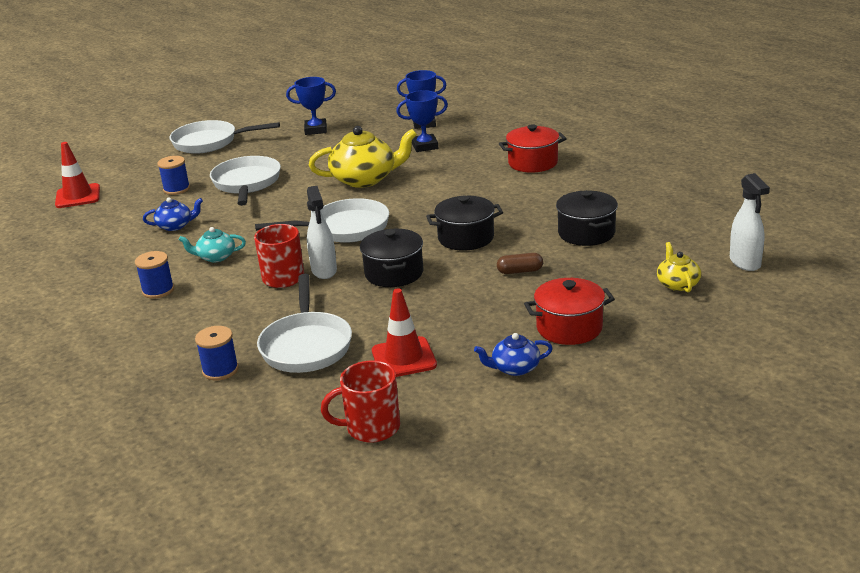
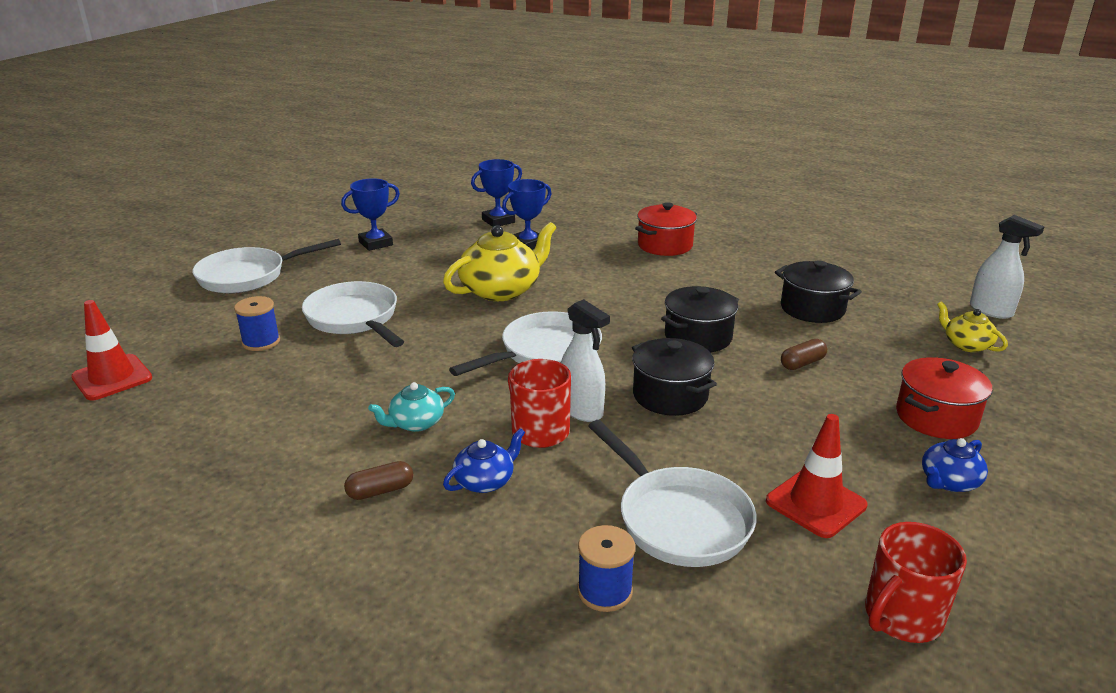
camera: 30 degrees left, 0 degrees up
blue spool [135,251,174,299] -> brown capsule [344,461,413,500]
blue teapot [143,197,203,231] -> blue teapot moved to [443,428,525,493]

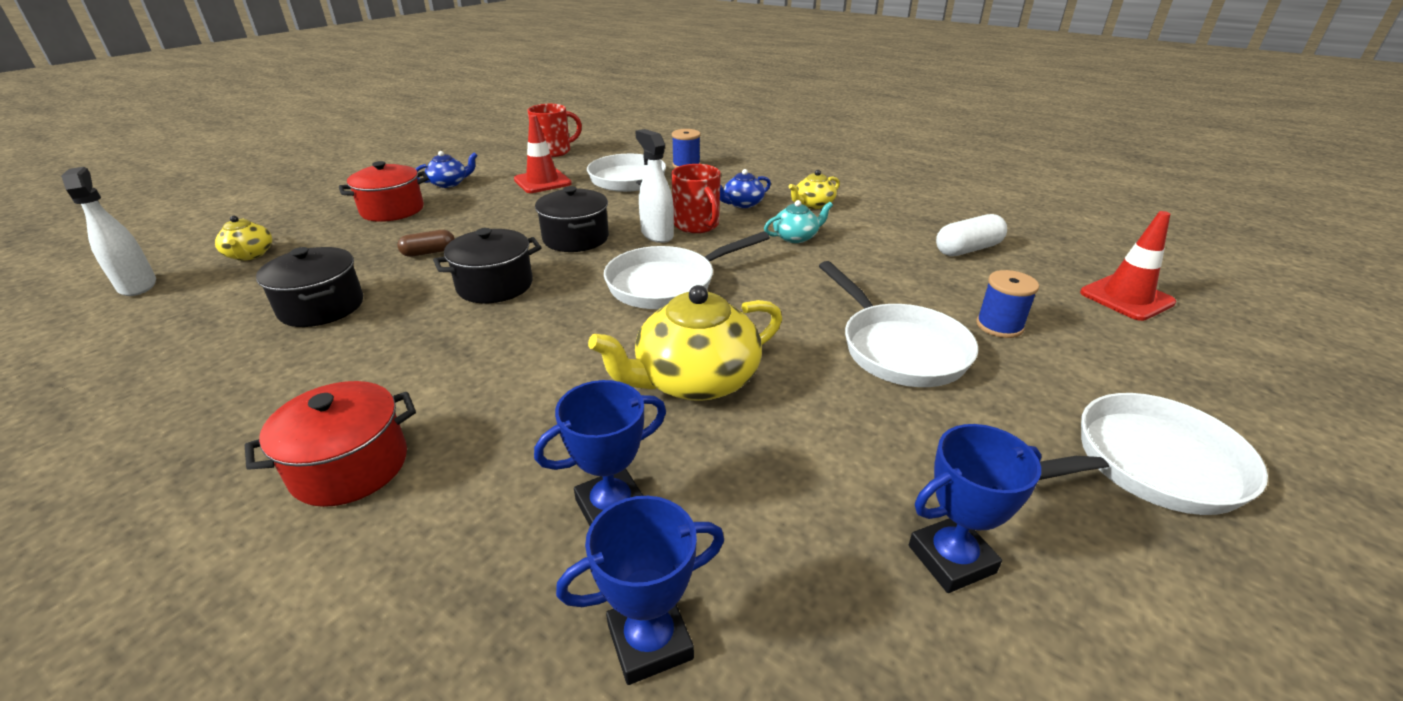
camera: 170 degrees left, 5 degrees up
brown capsule [344,461,413,500] -> yellow teapot [788,170,840,209]
none -> white capsule [936,214,1007,256]

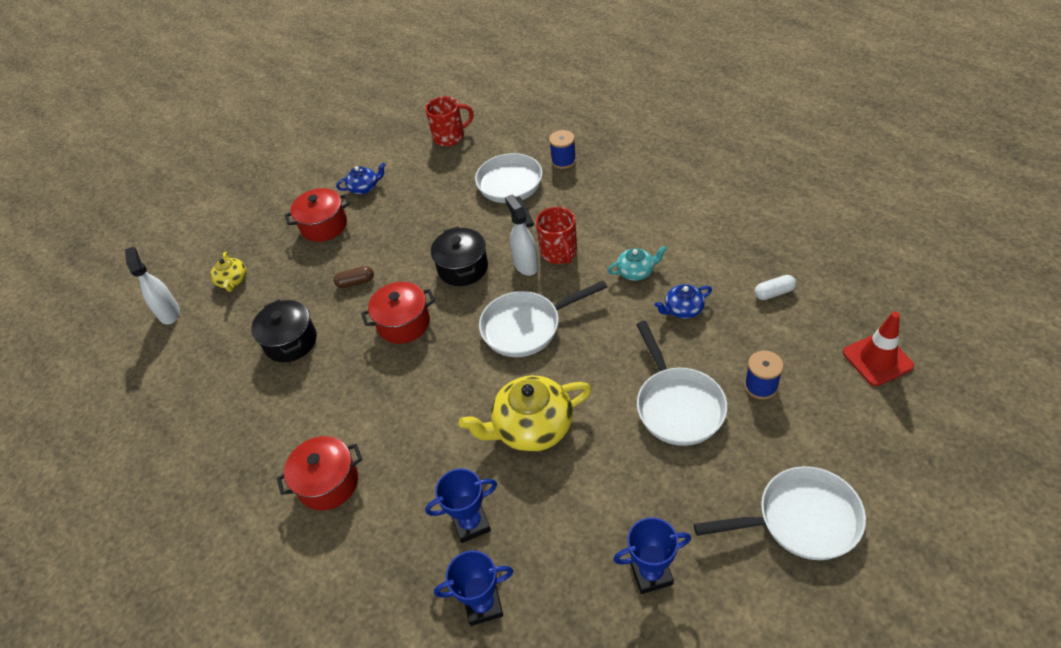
camera: 15 degrees right, 15 degrees up
black pot [433,228,542,303] -> red pot [361,282,435,344]
red traffic cone [514,115,572,193] -> none
blue teapot [720,169,771,208] -> blue teapot moved to [654,284,712,319]
yellow teapot [788,170,840,209] -> none
white capsule [936,214,1007,256] -> white capsule [754,275,796,300], size x0.66

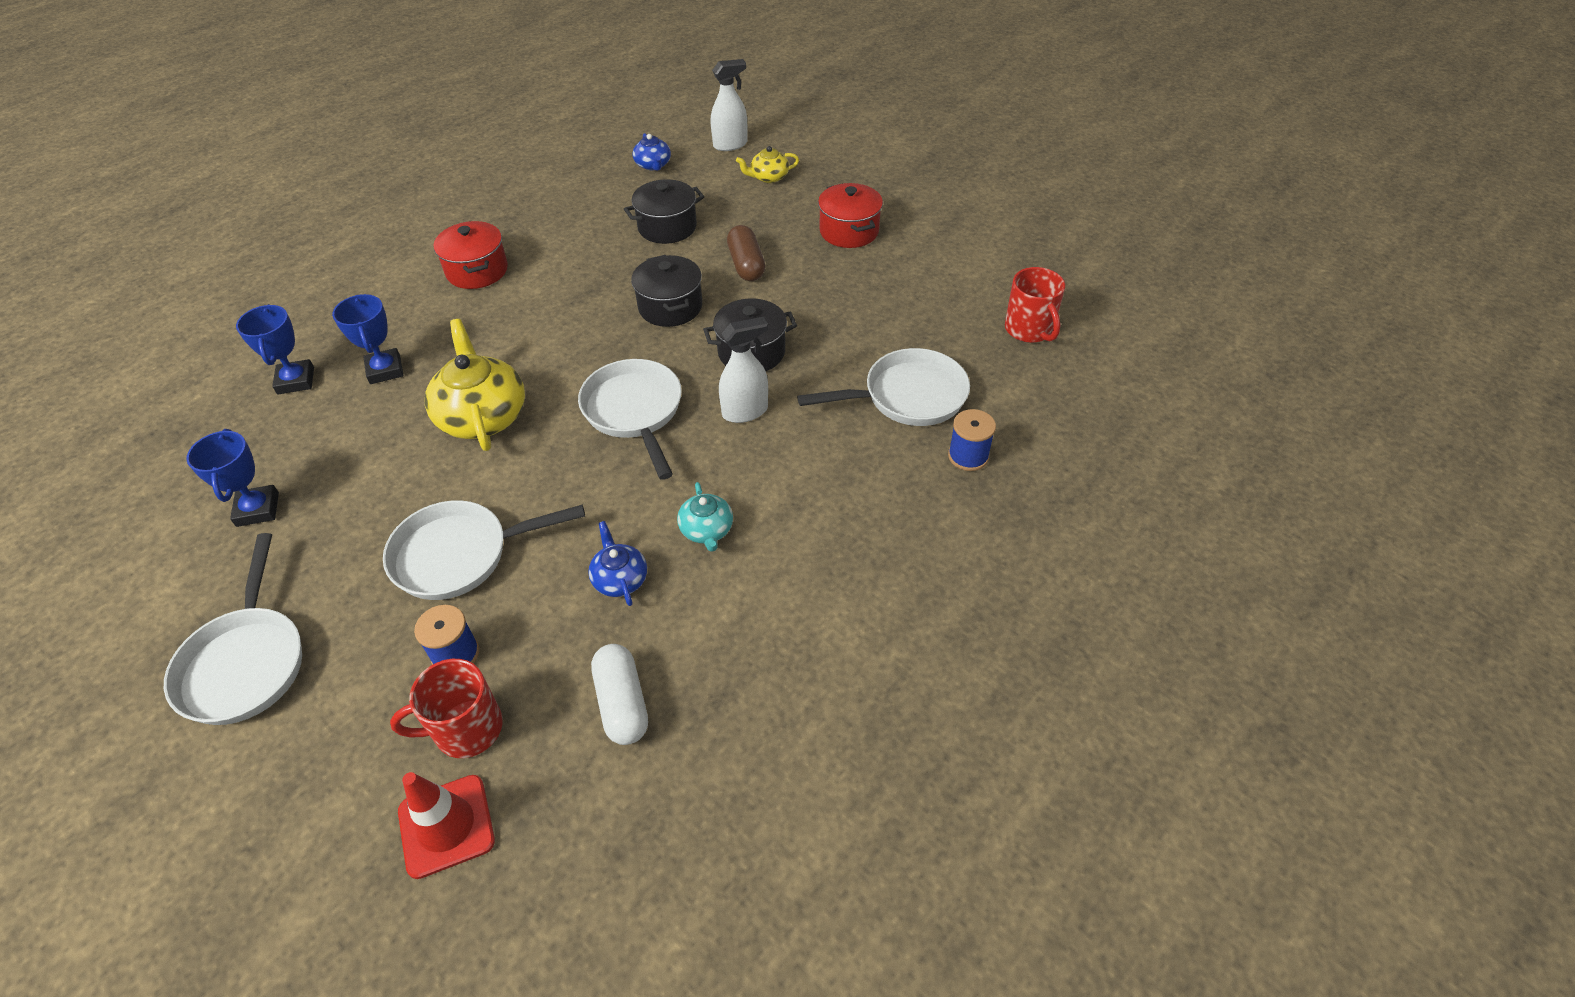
camera: 85 degrees right, 0 degrees up
brown capsule [334,266,374,288] -> brown capsule [727,225,765,281], size x1.52
blue teapot [336,162,386,194] -> blue teapot moved to [632,133,671,171]
red pot [361,282,435,344] -> black pot [631,255,702,327]
red mug [536,207,577,264] -> red mug moved to [390,659,503,758]
white capsule [754,275,796,300] -> white capsule [591,644,648,745], size x1.52

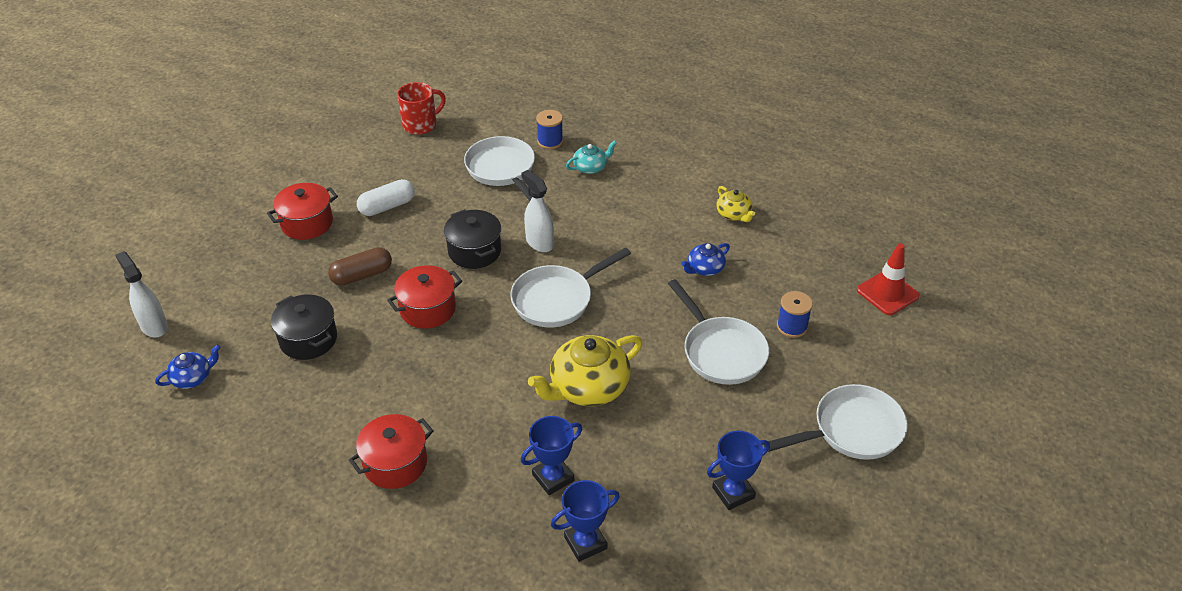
camera: 105 degrees left, 5 degrees down
red mug [390,659,503,758] -> none
white capsule [591,644,648,745] -> white capsule moved to [357,179,415,216]
black pot [631,255,702,327] -> red pot [387,265,462,329]
turquoise teapot [677,482,733,552] -> turquoise teapot moved to [566,141,617,174]
yellow teapot [736,146,799,183] -> yellow teapot moved to [717,186,755,222]

